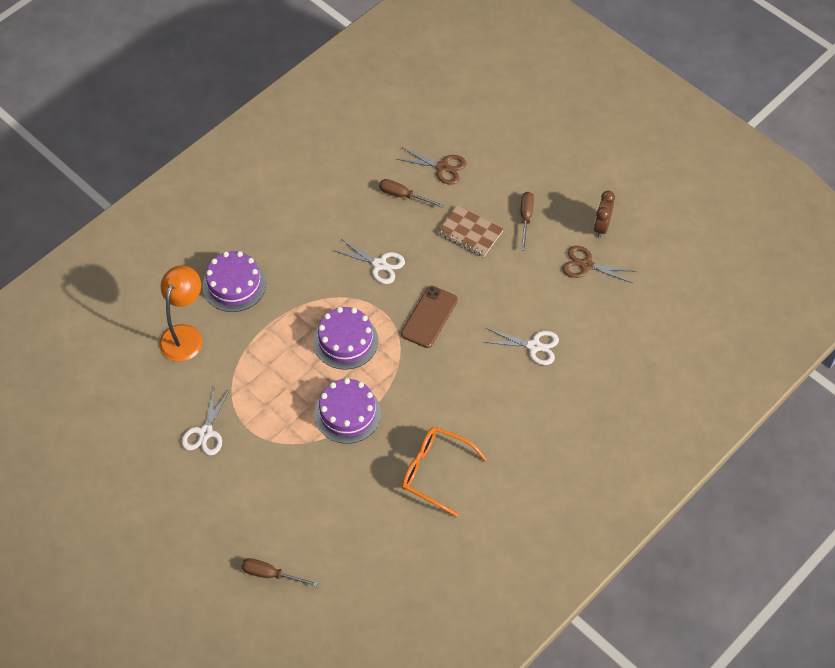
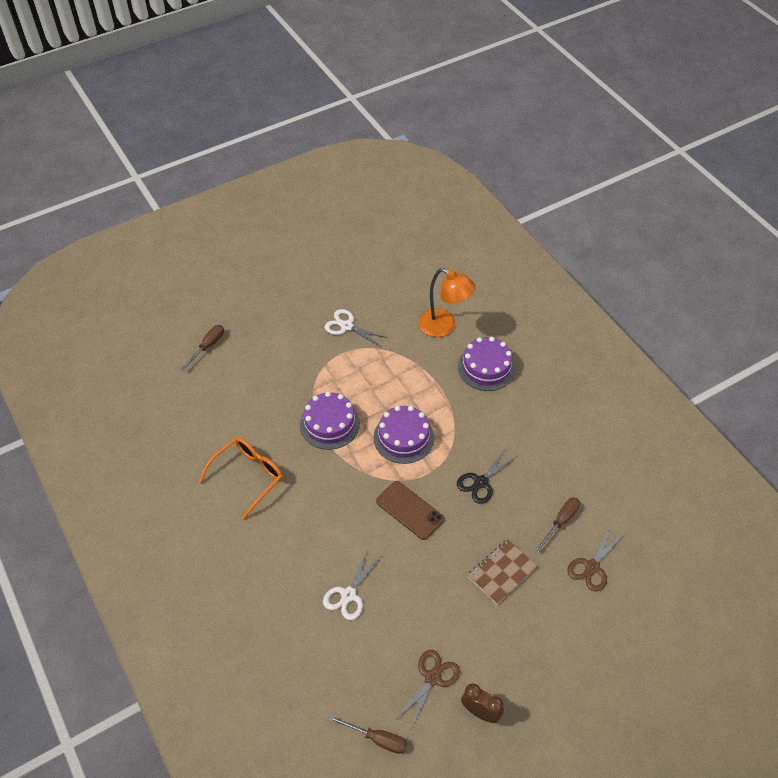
camera: 105 degrees right, 5 degrees down
white scissors [333,239,405,284] -> black scissors [457,448,517,504]
brown screwdriver [521,192,534,250] -> brown screwdriver moved to [329,715,407,754]

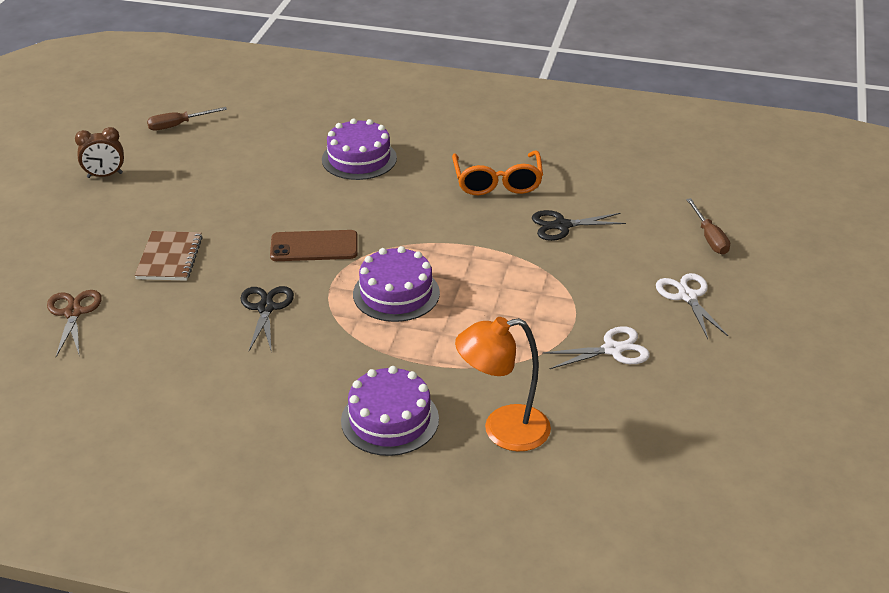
camera: 135 degrees right, 15 degrees down
purple cake [300,392,360,450] -> purple cake moved to [322,118,397,180]
white scissors [323,551,380,620] -> white scissors moved to [656,273,728,339]
brown scissors [397,650,460,729] -> none
brown screwdriver [535,497,580,552] -> none
none -> black scissors [532,210,626,241]

